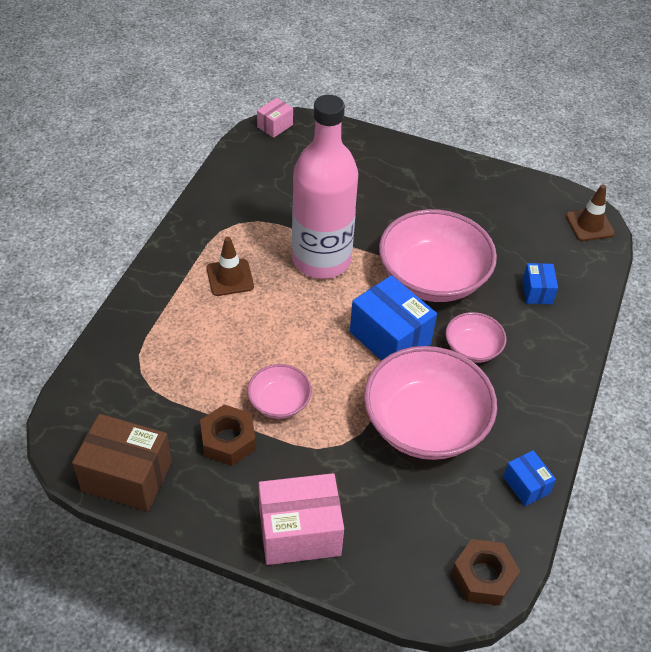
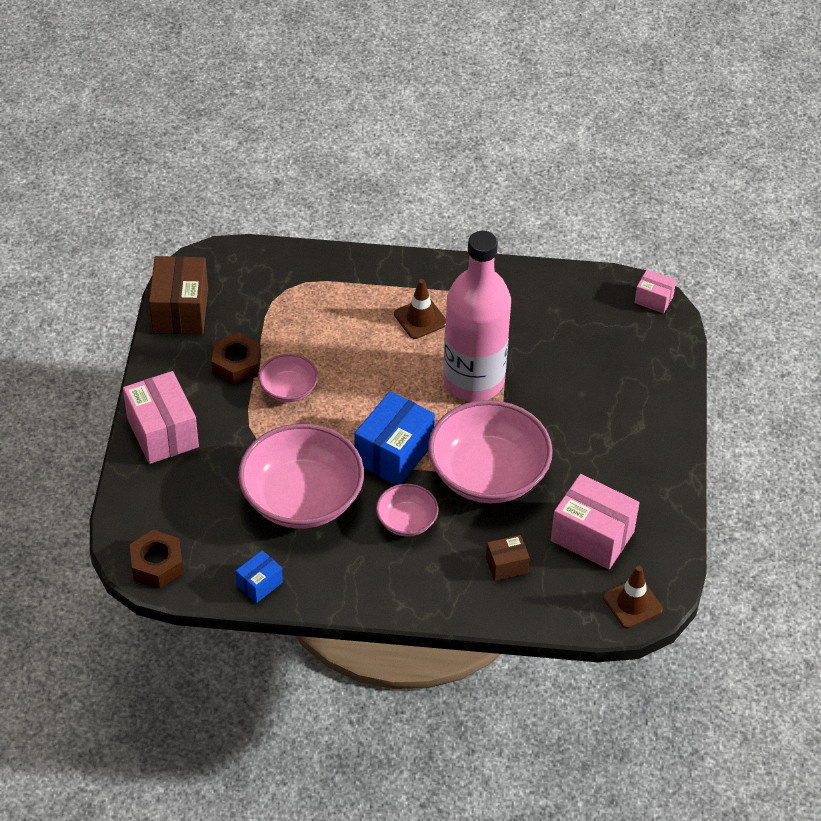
camera: 75 degrees right, 0 degrees up
blue box [522,263,558,304] -> brown box [486,535,530,581]
none -> pink box [551,474,640,569]

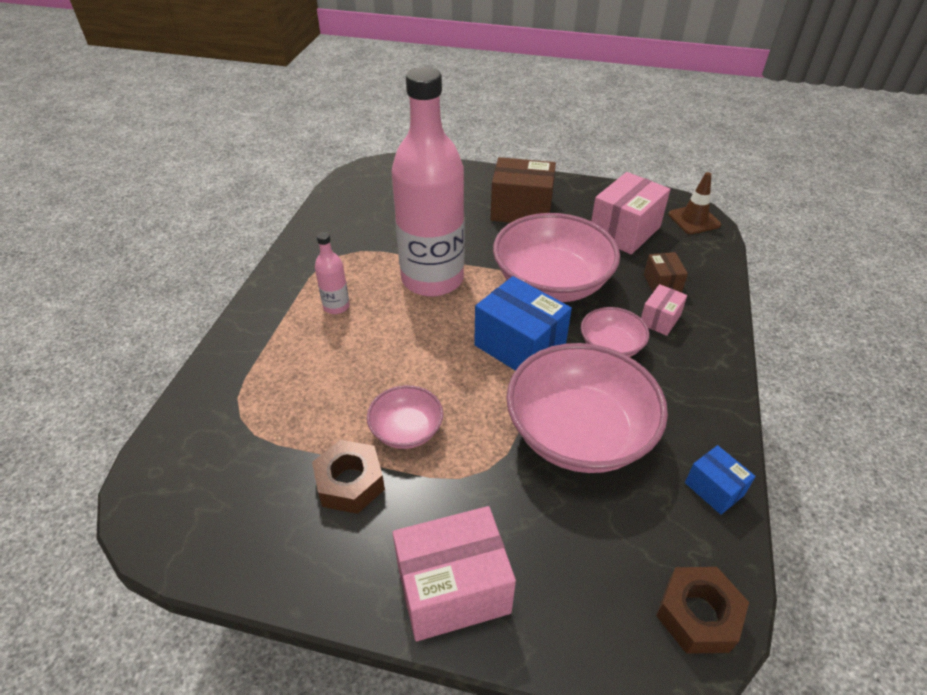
camera: 80 degrees left, 5 degrees down
brown box [149,256,208,334] -> brown box moved to [491,157,556,223]
brown traffic cone [394,279,446,339] -> pink bottle [315,232,350,314]
pink box [634,270,676,314] -> pink box moved to [641,284,687,336]

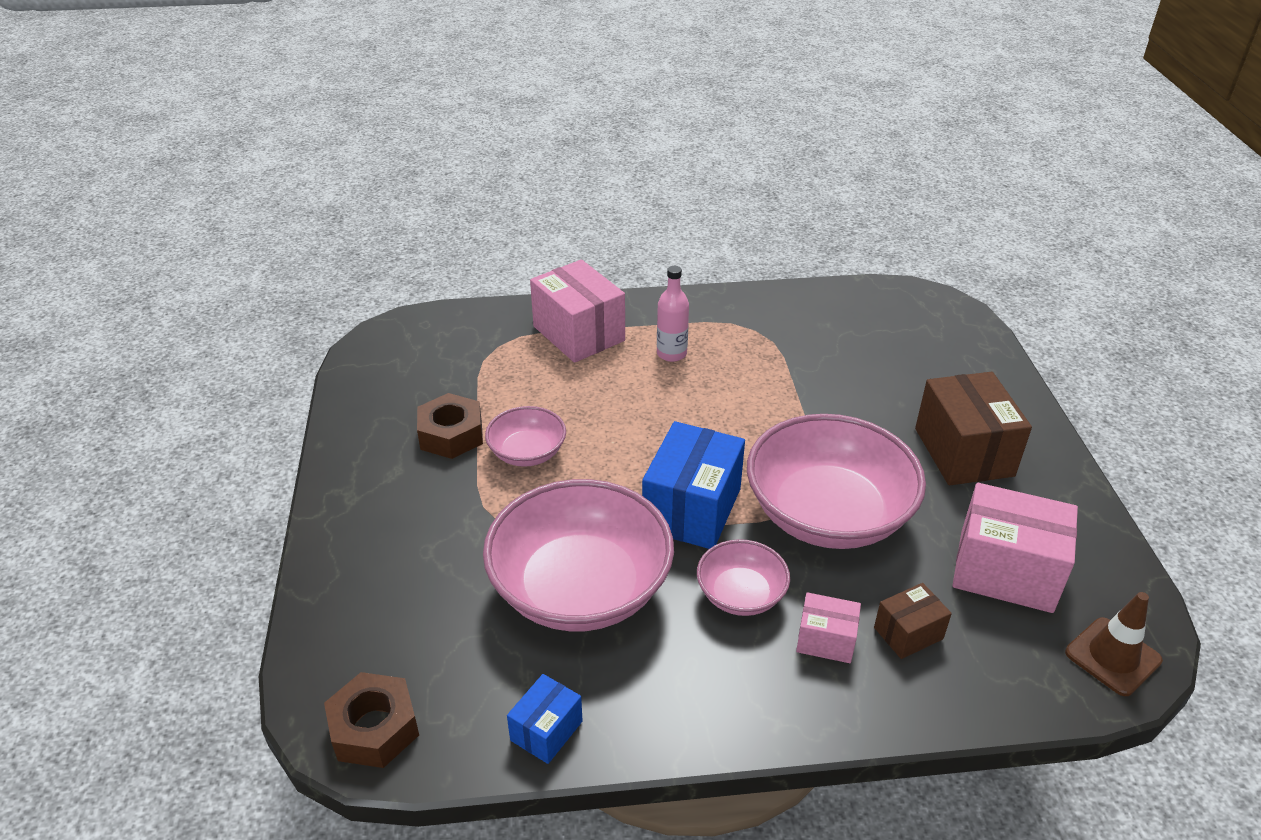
camera: 70 degrees right, 5 degrees down
pink bottle [392,67,464,297] -> none
pink box [393,506,516,641] -> pink box moved to [530,259,625,363]

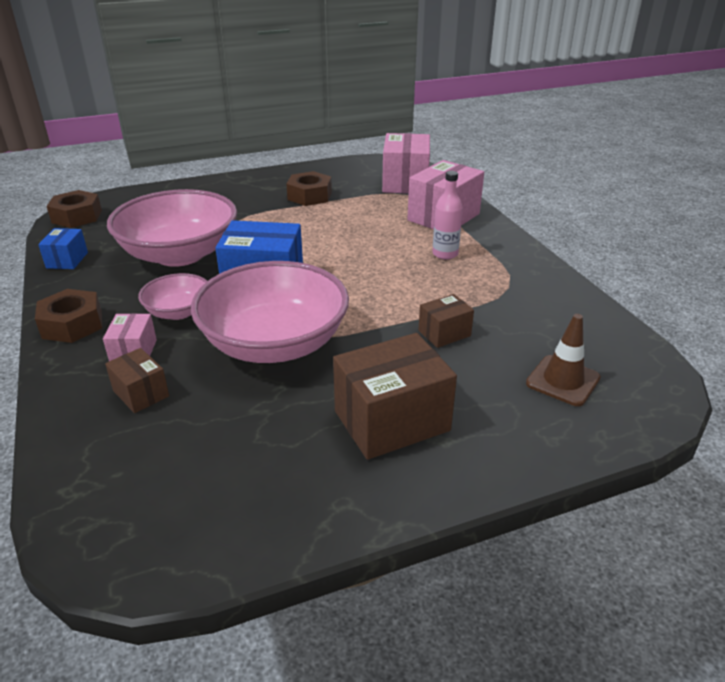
camera: 75 degrees right, 5 degrees down
pink bowl [485,406,566,467] -> none
blue box [507,674,583,764] -> blue box turned 75 degrees clockwise [38,228,88,269]
pink box [952,483,1078,613] -> pink box moved to [382,133,430,194]
brown traffic cone [1065,592,1163,696] -> brown traffic cone moved to [526,314,601,406]
none -> brown nut [35,289,102,343]
none -> brown box [418,294,474,348]

